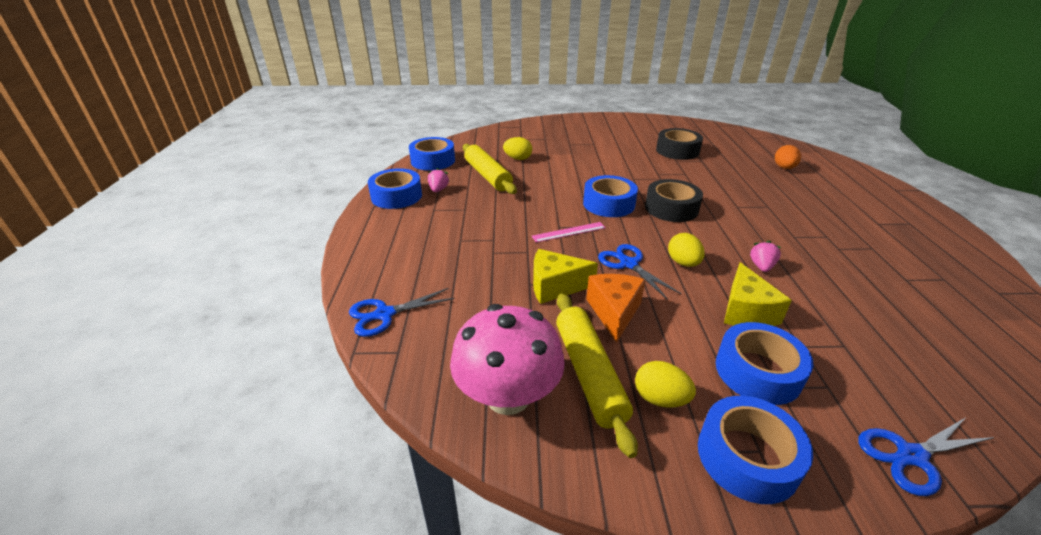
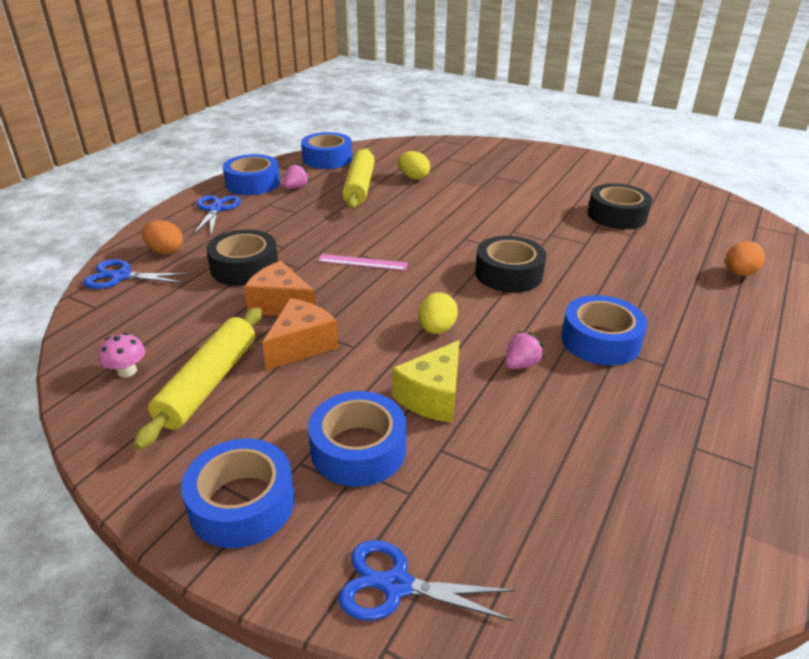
camera: 30 degrees right, 0 degrees up
pink mushroom [450,304,565,415] -> pink mushroom [98,333,145,377], size x0.42
yellow cheese [533,249,598,304] -> orange cheese [244,261,316,316]
blue tape [583,175,638,217] -> blue tape moved to [561,295,647,366]
blue scissors [598,244,682,300] -> blue scissors moved to [193,195,241,236]
yellow egg [635,361,696,408] -> none
none -> orange egg [142,220,183,255]
none -> black tape [206,230,278,286]

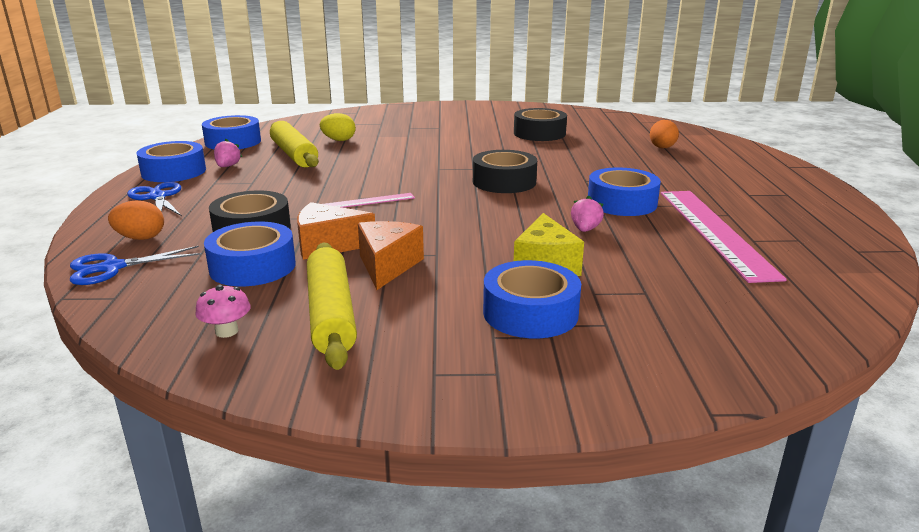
camera: 30 degrees left, 10 degrees down
blue tape [181,438,295,548] -> blue tape moved to [204,221,296,286]
blue scissors [338,540,515,621] -> none
yellow egg [418,292,458,334] -> none
none -> pink ruler [661,191,787,283]

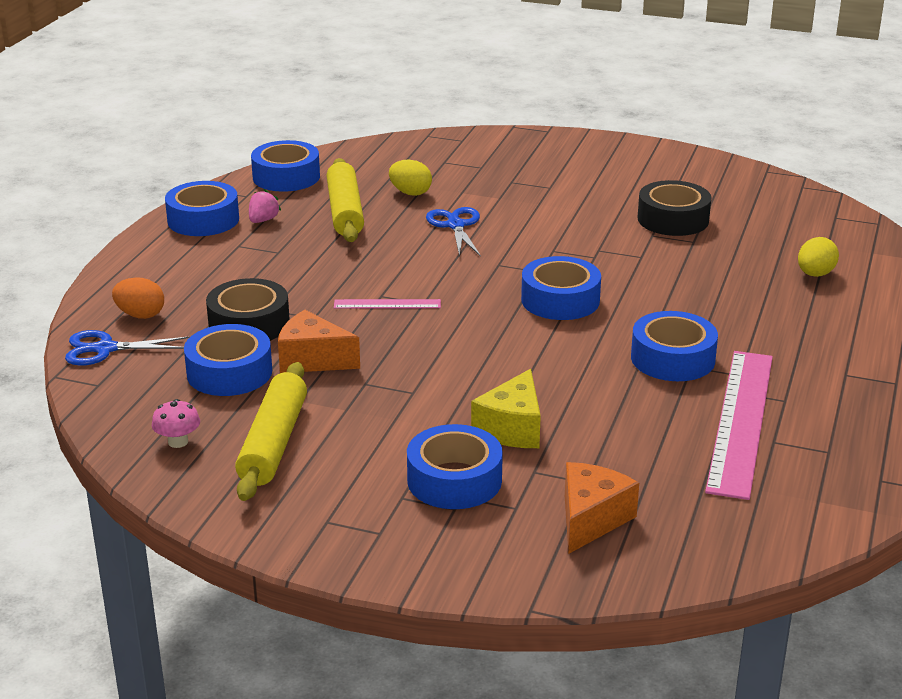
camera: 20 degrees right, 5 degrees up
blue scissors [127,182,182,216] -> blue scissors moved to [426,207,481,257]
orange cheese [358,221,424,290] -> orange cheese moved to [565,462,639,554]
black tape [473,150,537,193] -> blue tape [521,256,601,320]
pink strawberry [571,196,604,232] -> none
orange egg [650,120,679,148] -> yellow egg [798,237,839,277]

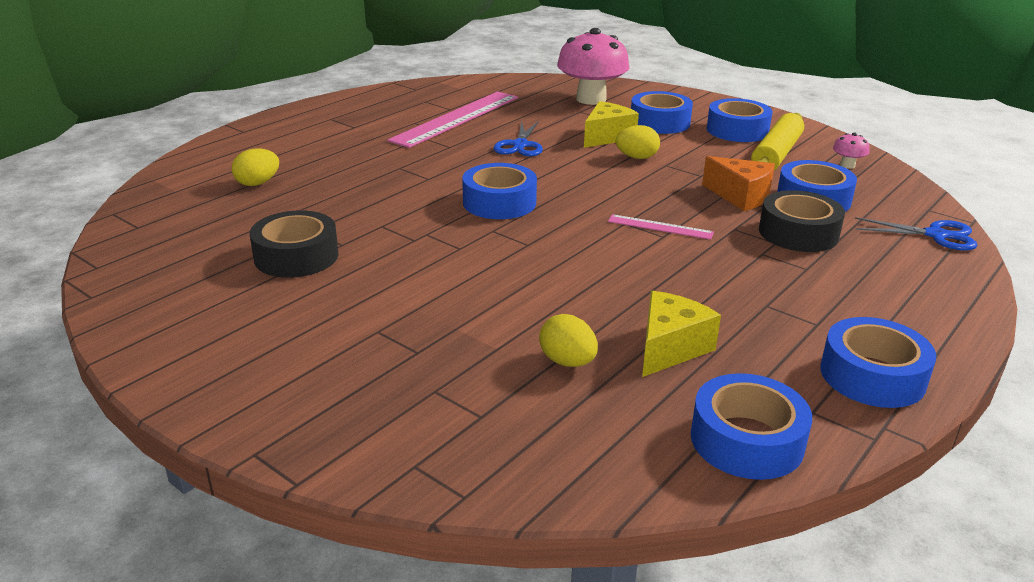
camera: 160 degrees left, 0 degrees up
orange egg [112,277,164,319] -> none
pink strawberry [249,189,281,223] -> none
yellow rolling pin [326,158,364,242] -> yellow cheese [642,291,721,377]
blue scissors [426,207,481,257] -> blue scissors moved to [493,121,543,157]
orange cheese [565,462,639,554] -> pink mushroom [557,28,630,105]
blue tape [631,311,718,381] -> blue tape moved to [707,98,773,142]
none -> yellow egg [616,125,660,159]

